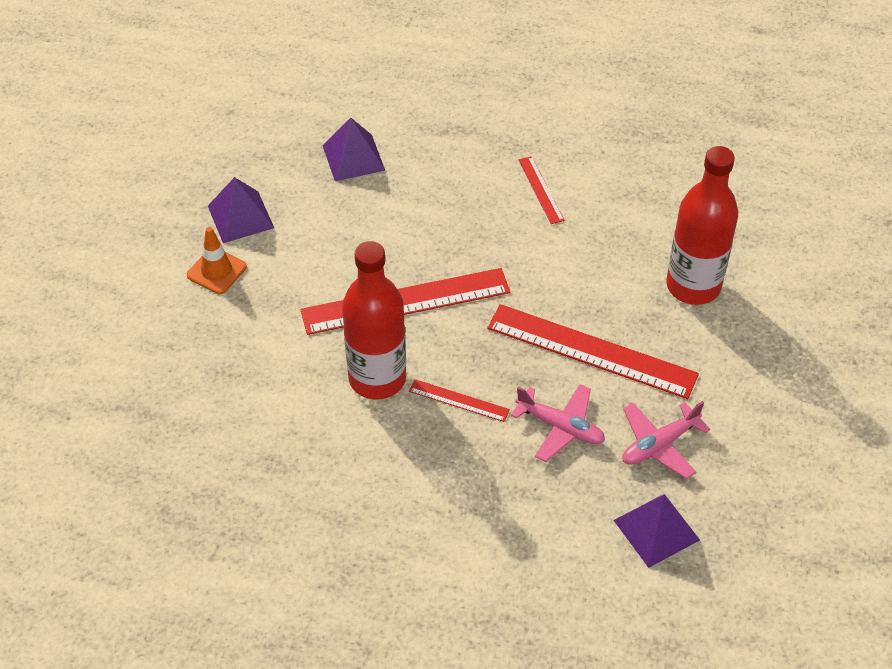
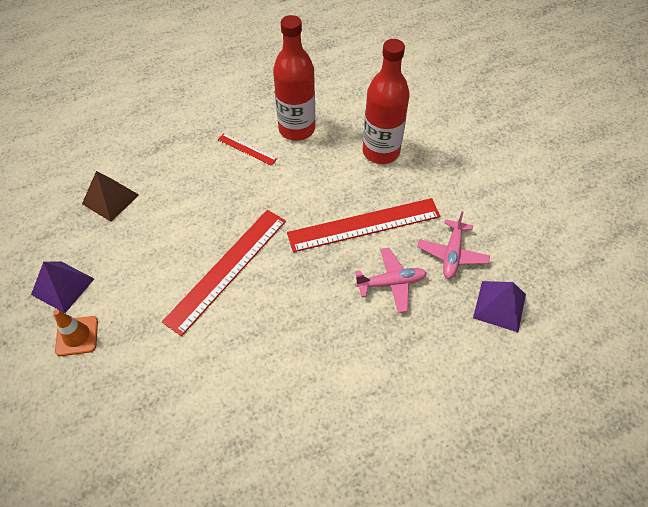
camera: 40 degrees left, 5 degrees up
purple pyramid [322,118,385,181] -> brown pyramid [82,171,139,222]
red bottle [342,241,406,400] -> red bottle moved to [273,15,315,141]
red ruler [409,379,510,422] -> none

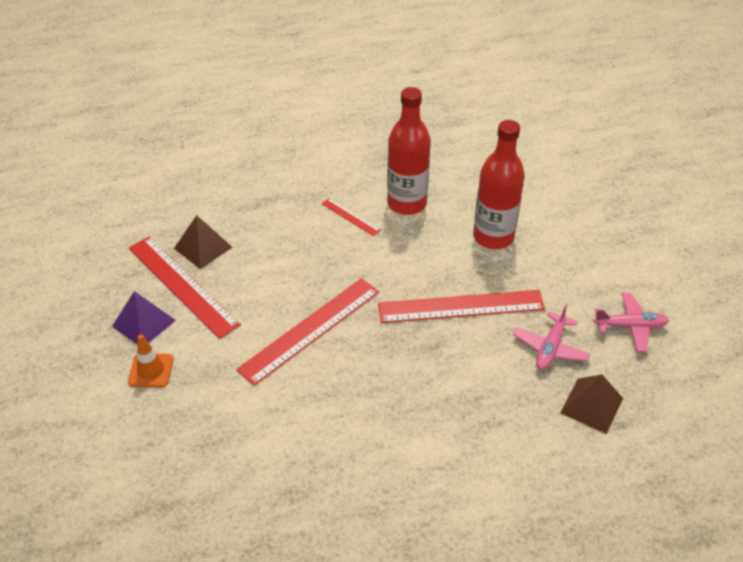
camera: 10 degrees right, 10 degrees down
pink plane [355,248,427,313] -> pink plane moved to [594,293,669,352]
purple pyramid [473,281,526,332] -> brown pyramid [560,374,623,434]
none -> red ruler [129,237,241,339]

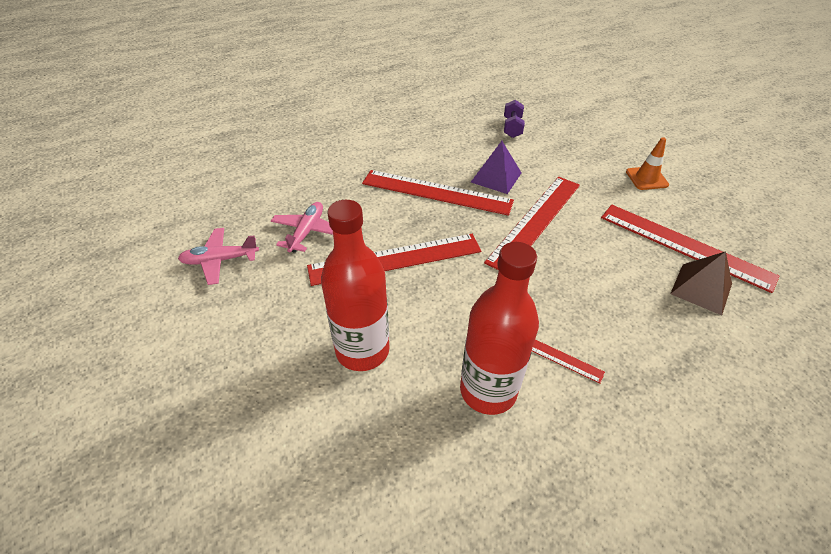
camera: 170 degrees right, 0 degrees up
purple pyramid [112,291,176,345] -> purple pyramid moved to [471,141,522,194]
brown pyramid [560,374,623,434] -> none
none -> red ruler [362,170,514,216]
none -> purple dumbbell [504,100,525,138]

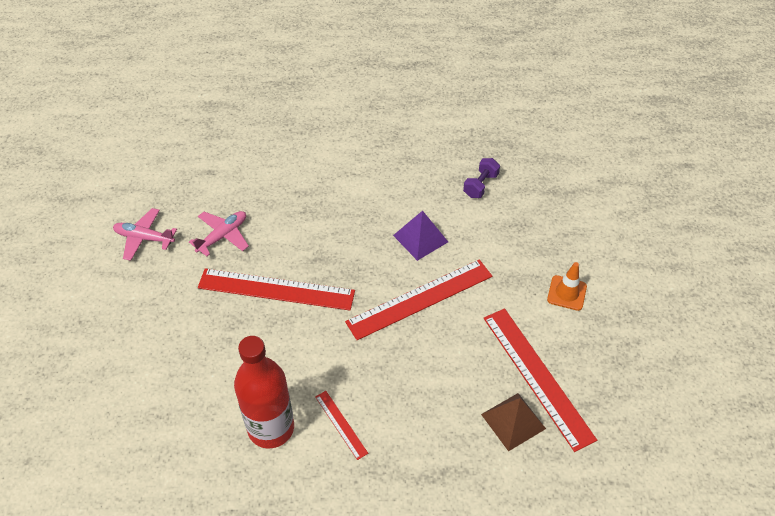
camera: 25 degrees right, 5 degrees up
red bottle [321,200,390,371] -> none
red ruler [362,170,514,216] -> none

